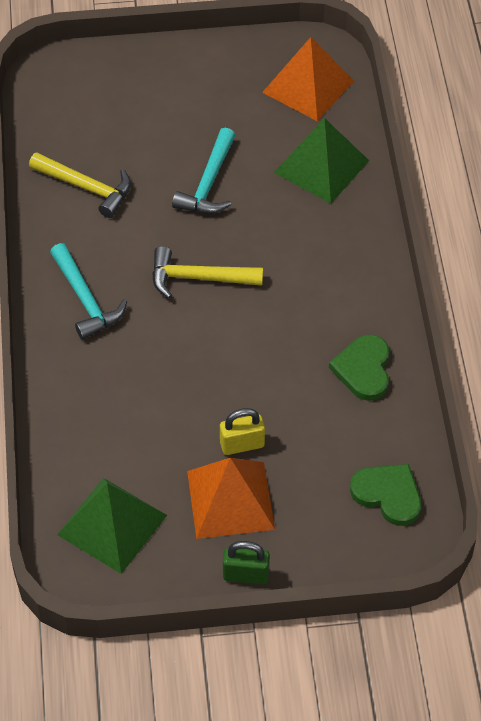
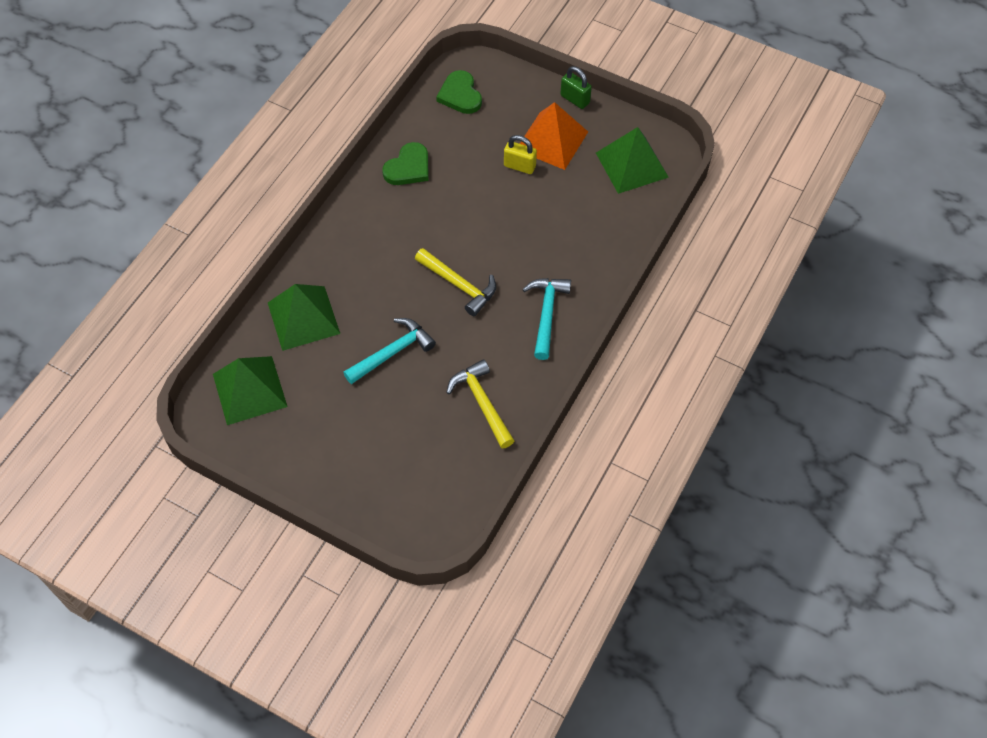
camera: 145 degrees left, 5 degrees up
orange pyramid [262,37,354,121] -> green pyramid [213,356,288,425]

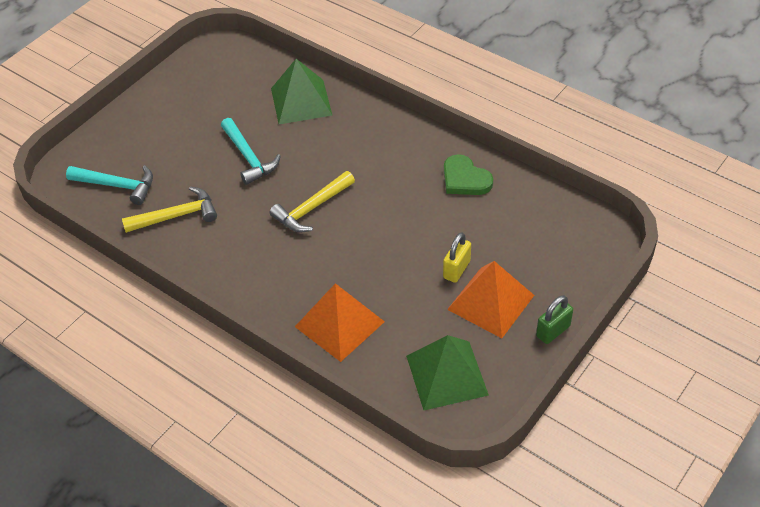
camera: 100 degrees right, 10 degrees down
green pyramid [213,356,288,425] -> none
green heart [436,70,482,114] -> none
turquoise hammer [523,278,571,360] -> turquoise hammer moved to [66,165,153,205]
none -> orange pyramid [295,283,385,362]

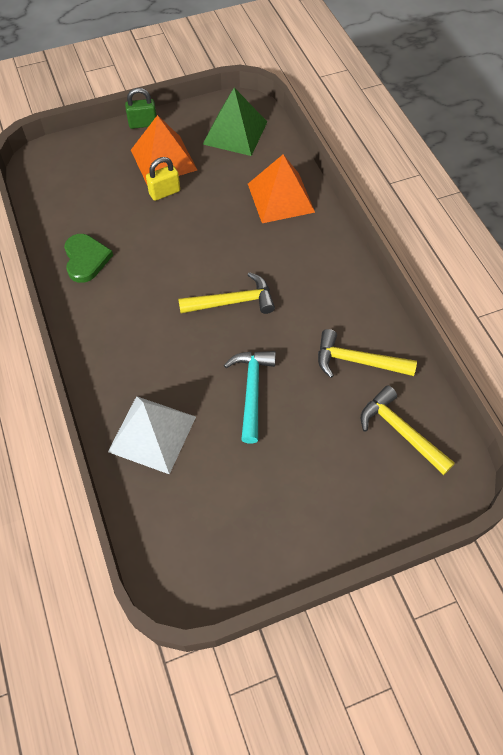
camera: 150 degrees left, 10 degrees up
turquoise hammer [66,165,153,205] -> yellow hammer [361,386,455,475]
green pyramid [271,59,333,124] -> white pyramid [108,396,196,474]

